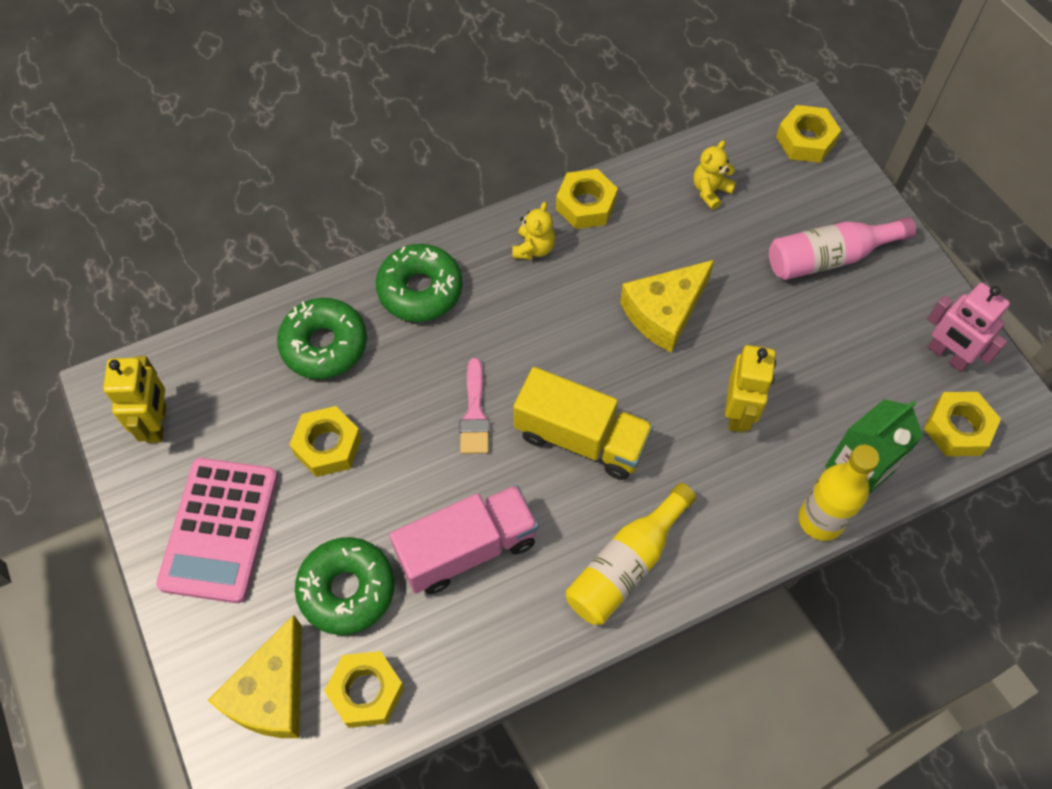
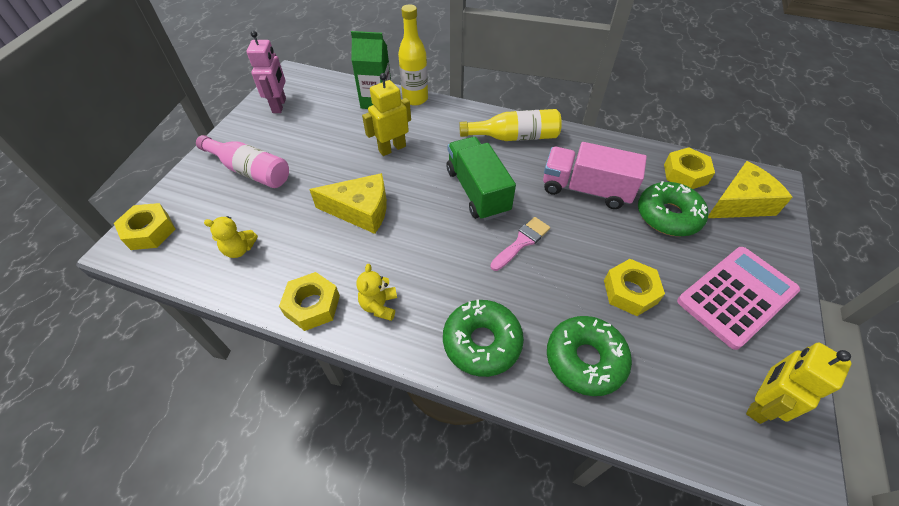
camera: 135 degrees left, 10 degrees down
yellow teddy bear [512,202,555,259] -> yellow teddy bear turned 60 degrees counterclockwise [357,264,397,321]
yellow truck [513,367,654,480] -> green truck [447,137,516,221]
yellow nut [924,392,1001,456] -> none

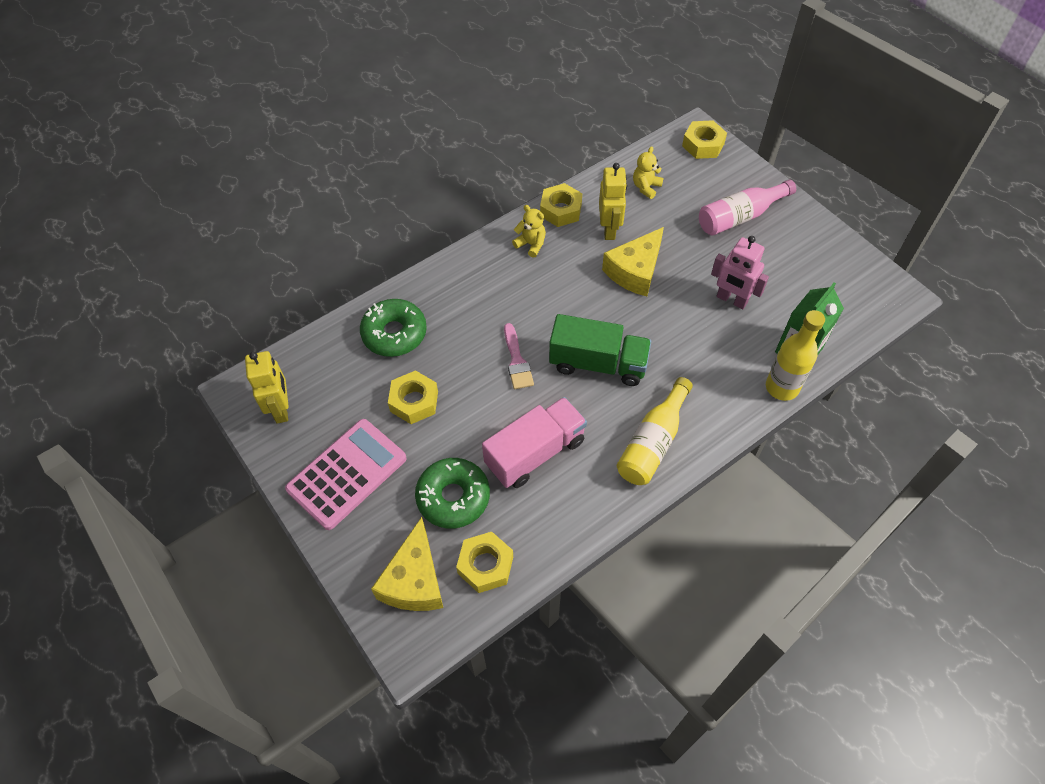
camera: 125 degrees right, 5 degrees up
pink robot [247,31,286,113] -> pink robot moved to [711,236,769,309]
yellow robot [362,73,411,156] -> yellow robot moved to [599,163,627,240]
green donut [443,300,524,377] -> none
pink calculator [677,247,800,350] -> pink calculator turned 135 degrees counterclockwise [285,419,407,530]

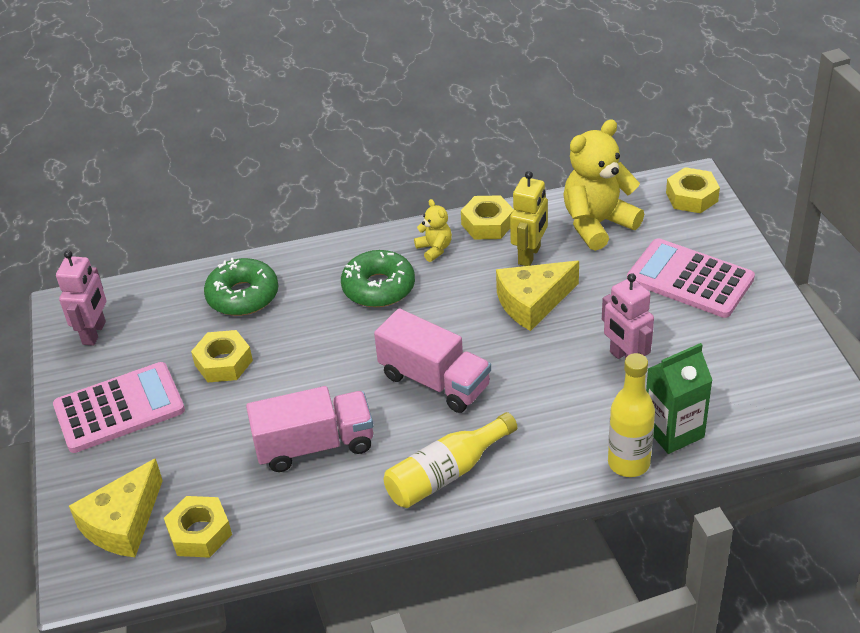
camera: 25 degrees right, 15 degrees down
yellow robot [245,351,288,424] -> pink robot [56,250,106,346]
green donut [415,458,490,529] -> green donut moved to [341,250,415,307]
pink brush [504,323,534,389] -> none
green truck [549,314,651,386] -> pink truck [374,308,491,413]
yellow teddy bear [633,146,663,199] -> yellow teddy bear [563,119,644,251], size x2.07
pink bottle [699,180,796,236] -> pink calculator [627,238,755,318]

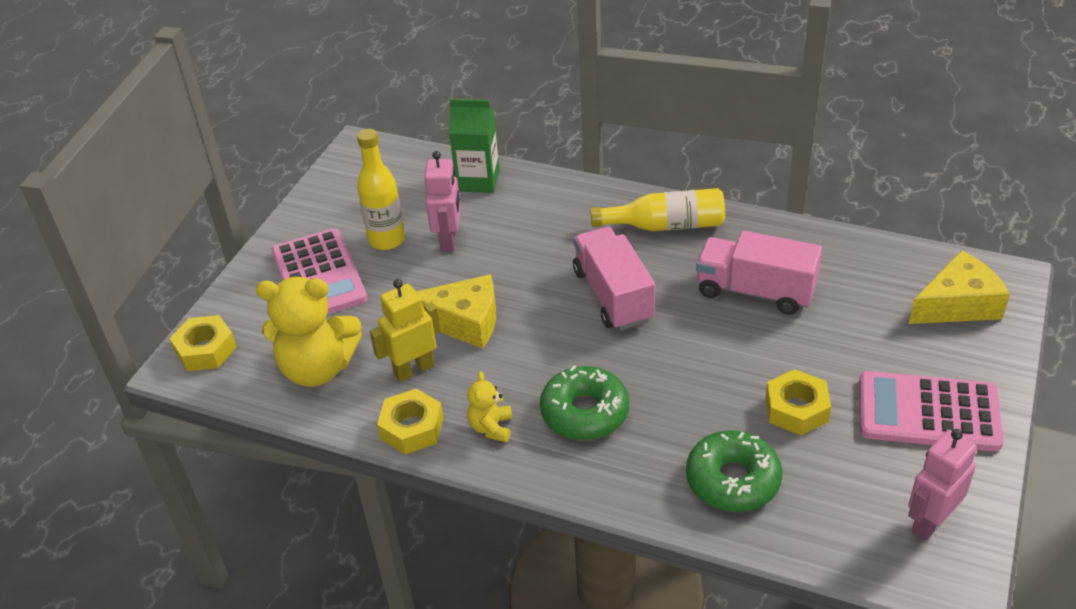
camera: 145 degrees left, 0 degrees up
yellow nut [164,496,232,558] -> none
yellow bottle [608,353,655,477] -> yellow bottle moved to [357,129,405,250]

